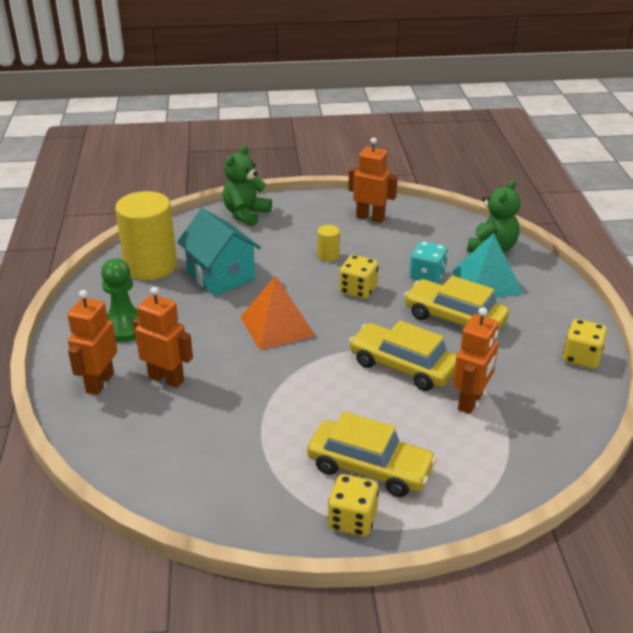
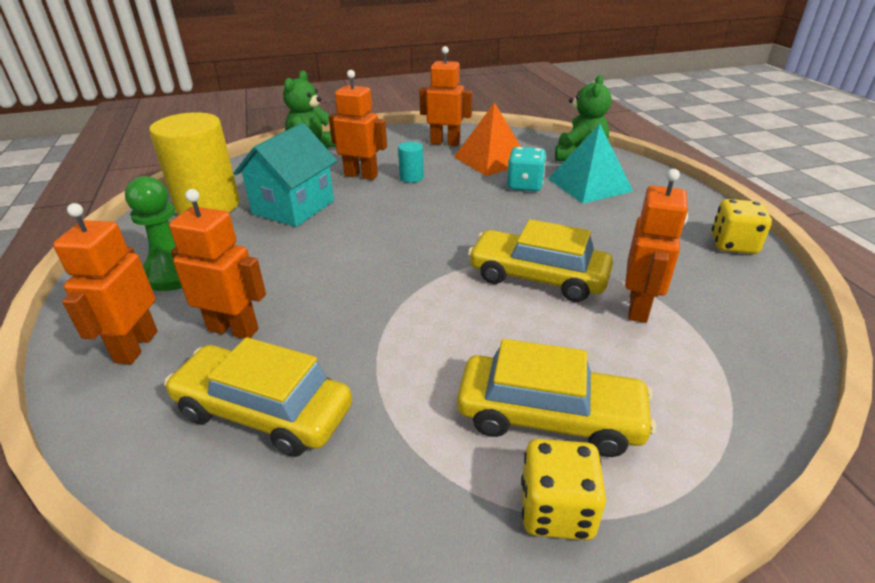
camera: 10 degrees left, 0 degrees up
turquoise house [177,208,261,296] -> turquoise house turned 75 degrees clockwise [233,123,337,227]
orange pyramid [241,276,315,350] -> orange pyramid moved to [454,102,521,176]
yellow cylinder [318,225,340,262] -> turquoise cylinder [398,142,424,183]
yellow dice [339,255,379,299] -> none
yellow car [404,276,509,332] -> yellow car moved to [164,337,352,457]
none -> orange robot [329,70,387,180]

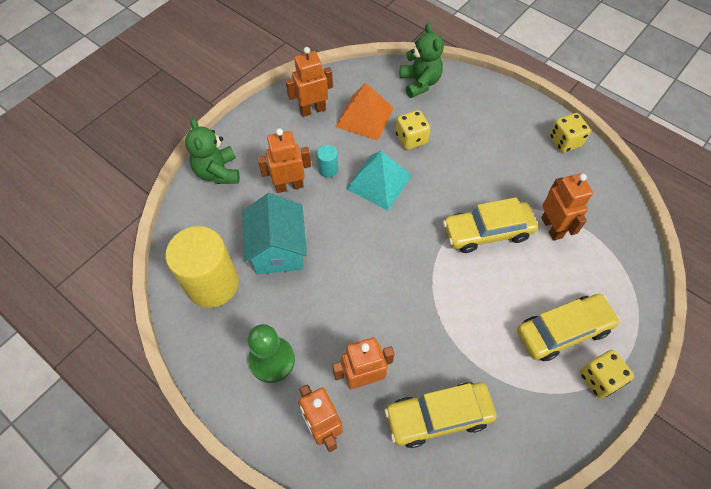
camera: 35 degrees left, 25 degrees up
turquoise dice [507,147,546,191] -> yellow dice [396,110,430,150]
turquoise pyramid [548,124,633,203] -> turquoise pyramid moved to [346,151,412,210]

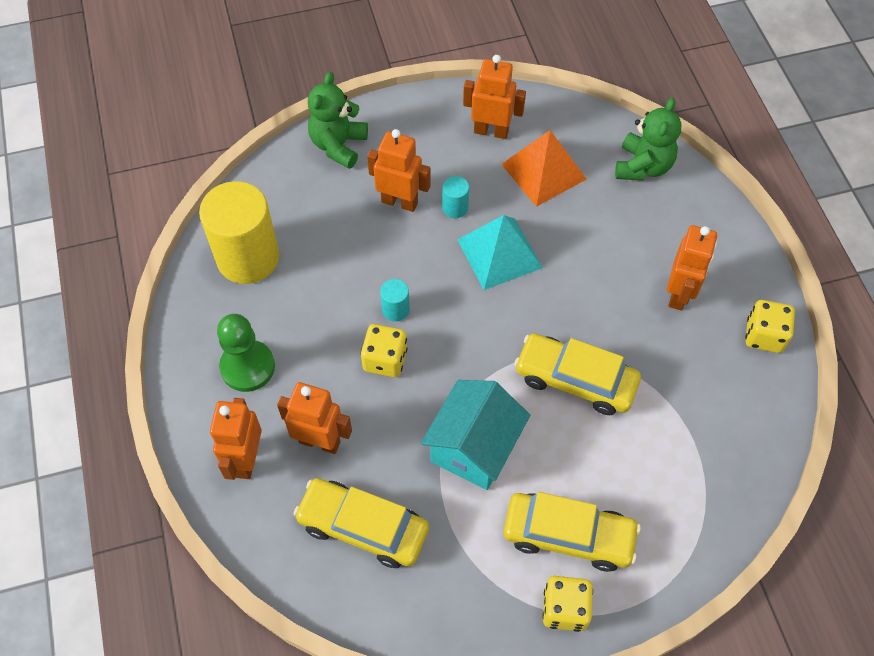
camera: 35 degrees right, 0 degrees up
turquoise house [242,193,307,274] -> turquoise house moved to [421,380,530,490]
yellow dice [396,110,430,150] -> yellow dice moved to [361,324,408,377]
orange robot [541,173,593,241] -> orange robot moved to [667,225,717,310]
none -> turquoise cylinder [380,279,410,322]

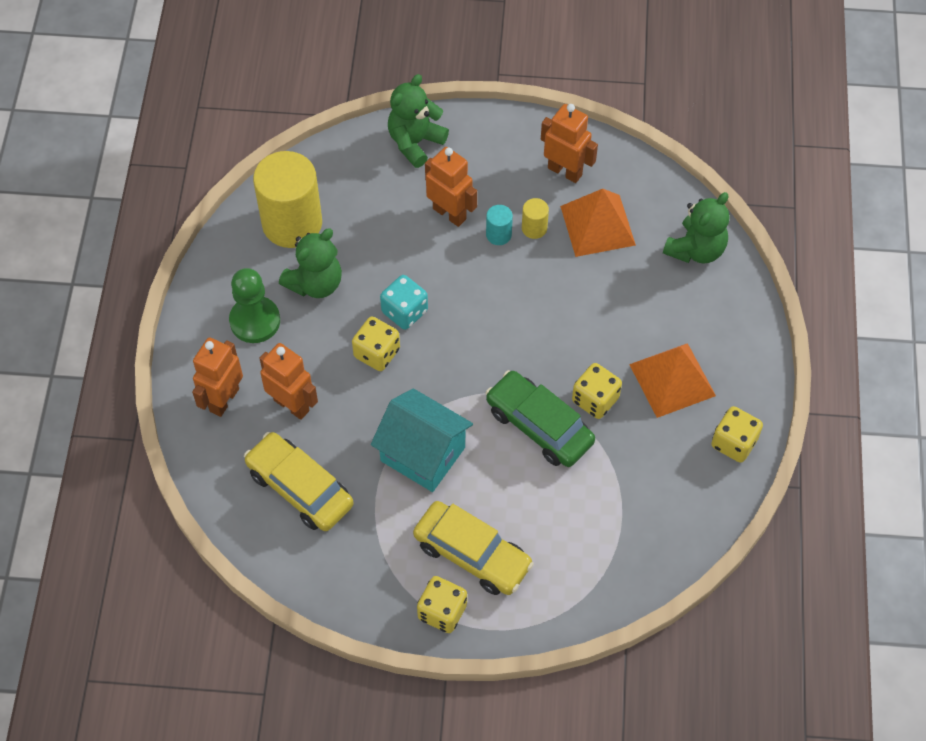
camera: 20 degrees right, 0 degrees up
turquoise cylinder [380,279,410,322] -> turquoise dice [380,275,428,330]
turquoise house [421,380,530,490] -> turquoise house turned 75 degrees clockwise [371,388,473,492]
turquoise pyramid [458,215,543,290] -> none
yellow car [514,333,641,415] -> green car [485,370,595,467]
orange robot [667,225,717,310] -> orange pyramid [629,343,716,418]
none -> green teddy bear [279,229,342,298]
none -> yellow cylinder [522,198,549,239]
none -> yellow dice [572,363,622,419]

